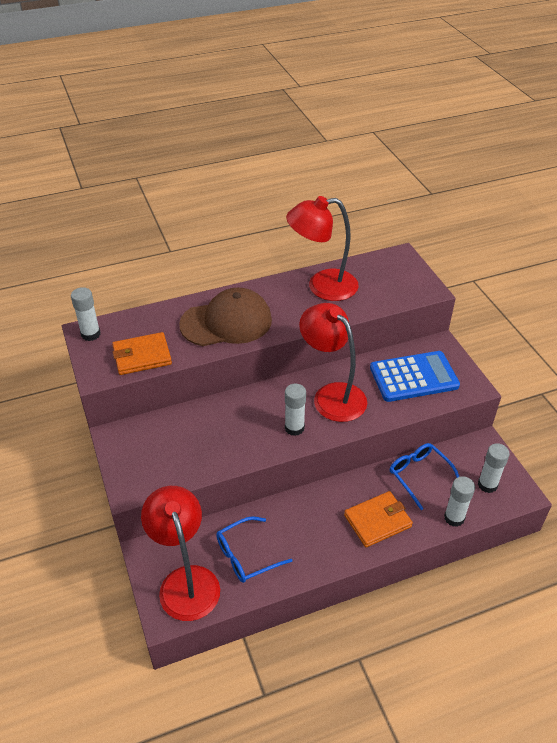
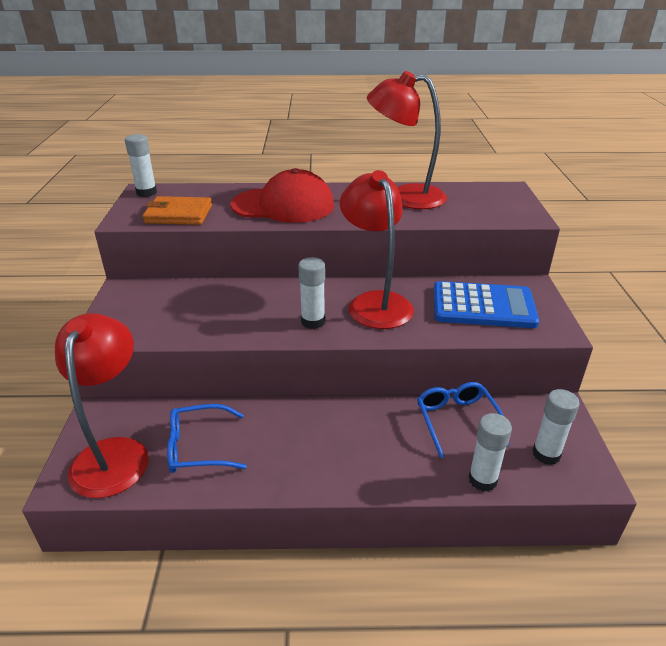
camera: 20 degrees right, 10 degrees down
brown cap [179,287,272,346] -> red cap [231,168,334,223]
orange wallet [344,491,413,547] -> none

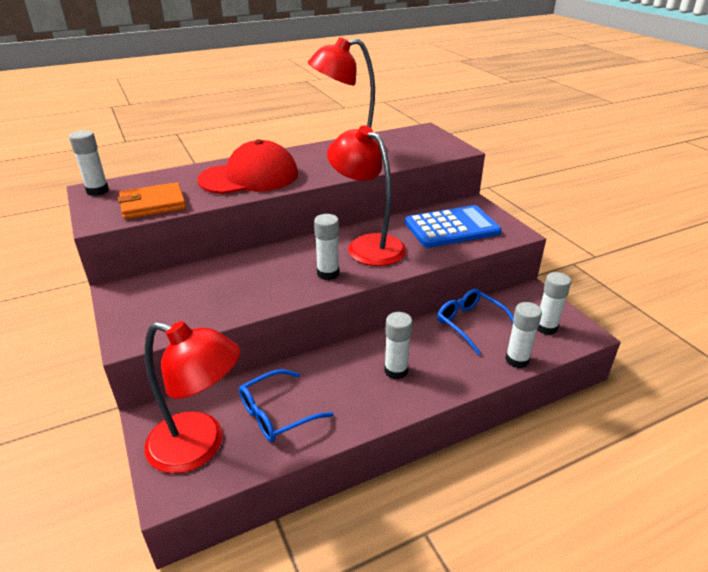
camera: 25 degrees left, 0 degrees up
red lamp [55,313,149,498] -> red lamp turned 135 degrees clockwise [144,321,240,473]
none -> white glue stick [384,312,412,380]

